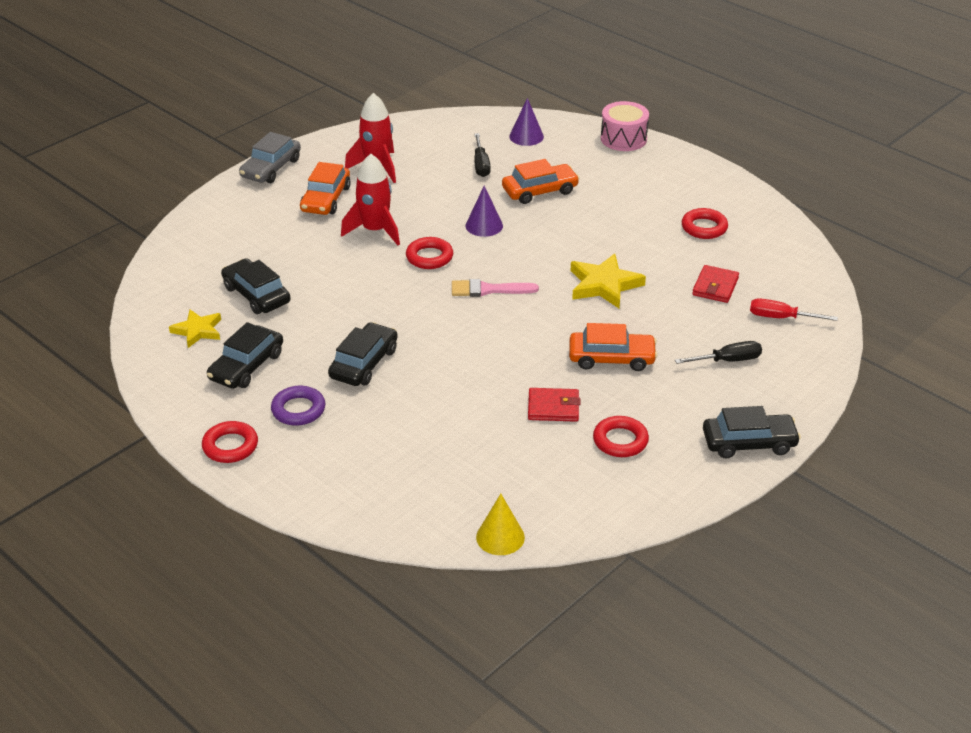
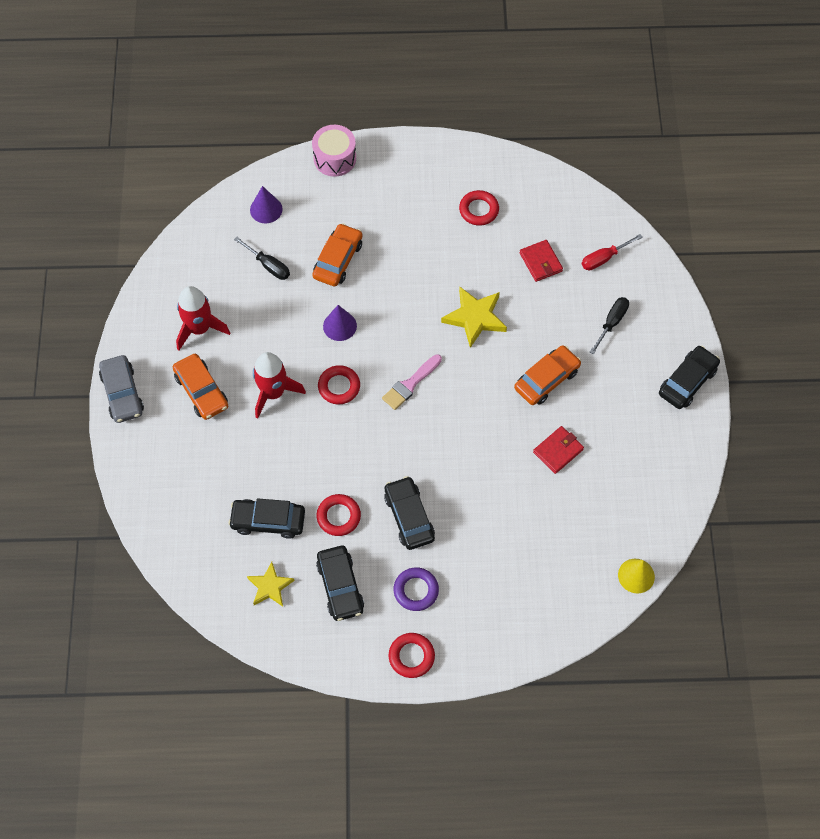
camera: 45 degrees left, 25 degrees up
red ring [593,416,649,457] -> red ring moved to [316,494,361,536]

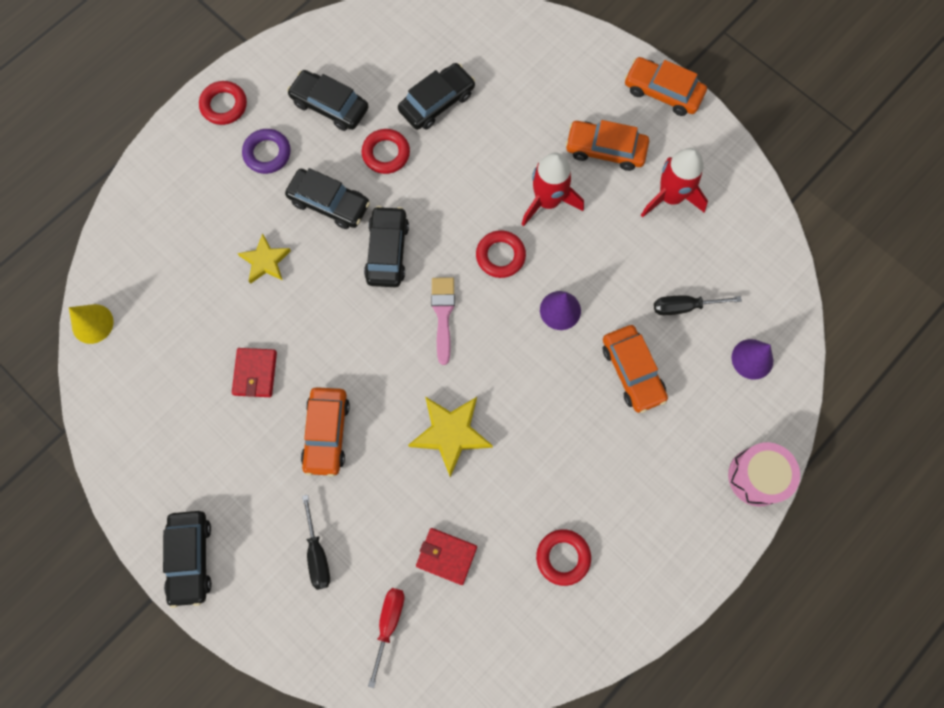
camera: 135 degrees right, 10 degrees up
grey car [99,355,144,423] -> orange car [625,57,707,116]
yellow star [247,562,294,606] -> yellow star moved to [237,233,291,284]
none -> black car [364,206,409,287]

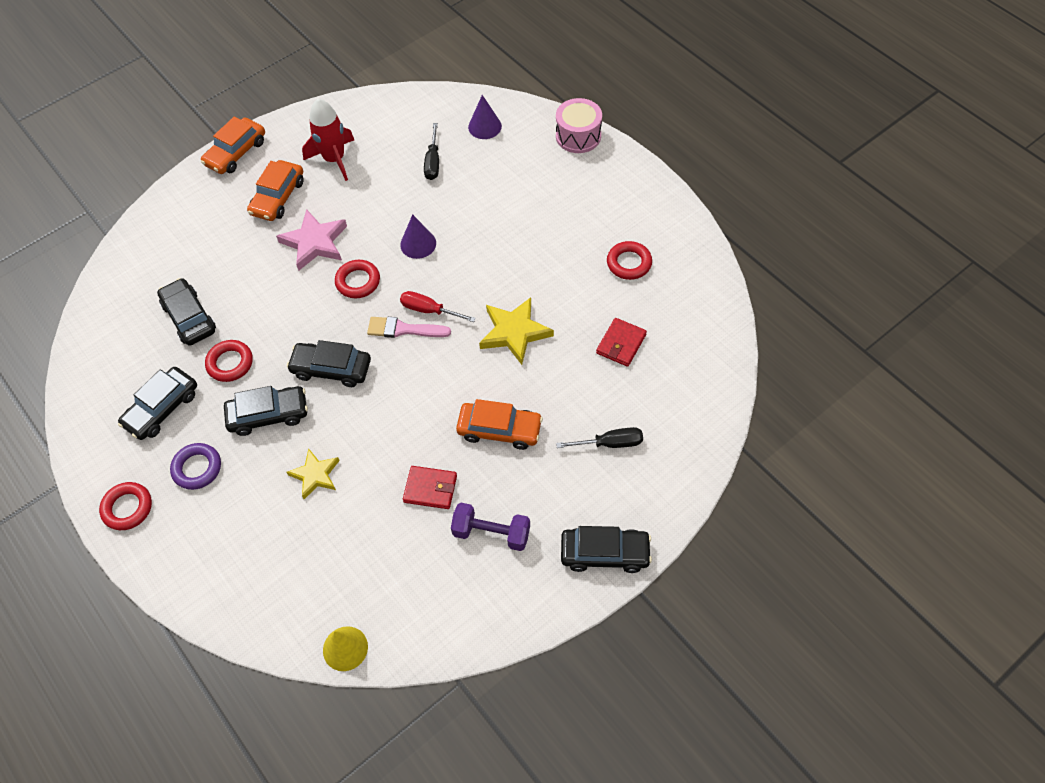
camera: 80 degrees left, 15 degrees down
black car [285,168,370,229] -> black car turned 45 degrees clockwise [224,386,308,436]
red screwdriver [368,588,405,688] -> red screwdriver moved to [400,291,476,322]
red rocket [521,153,584,226] -> pink star [276,209,347,271]
orange car [603,325,668,413] -> none
none -> purple dumbbell [451,503,530,551]

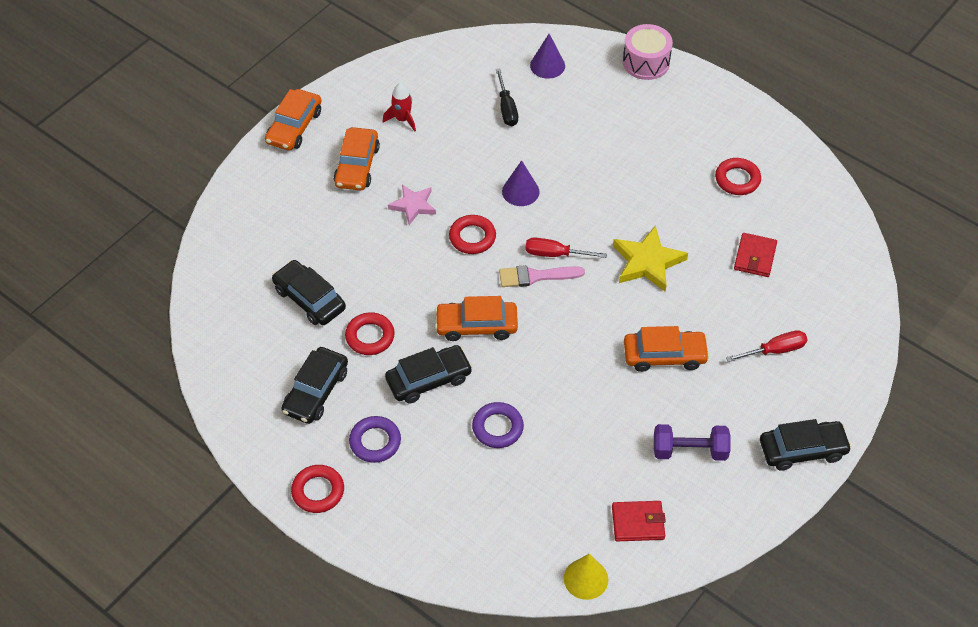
camera: 15 degrees left, 5 degrees down
pink star [276,209,347,271] -> pink star [388,184,436,225], size x0.66
yellow star [286,448,340,499] -> purple ring [472,402,524,448]
black car [287,340,371,387] -> orange car [435,296,518,341]
red rocket [302,99,354,181] -> red rocket [382,83,416,132], size x0.61
red wallet [403,466,457,509] -> red wallet moved to [612,501,666,541]
black screwdriver [556,427,643,448] -> red screwdriver [726,330,807,362]

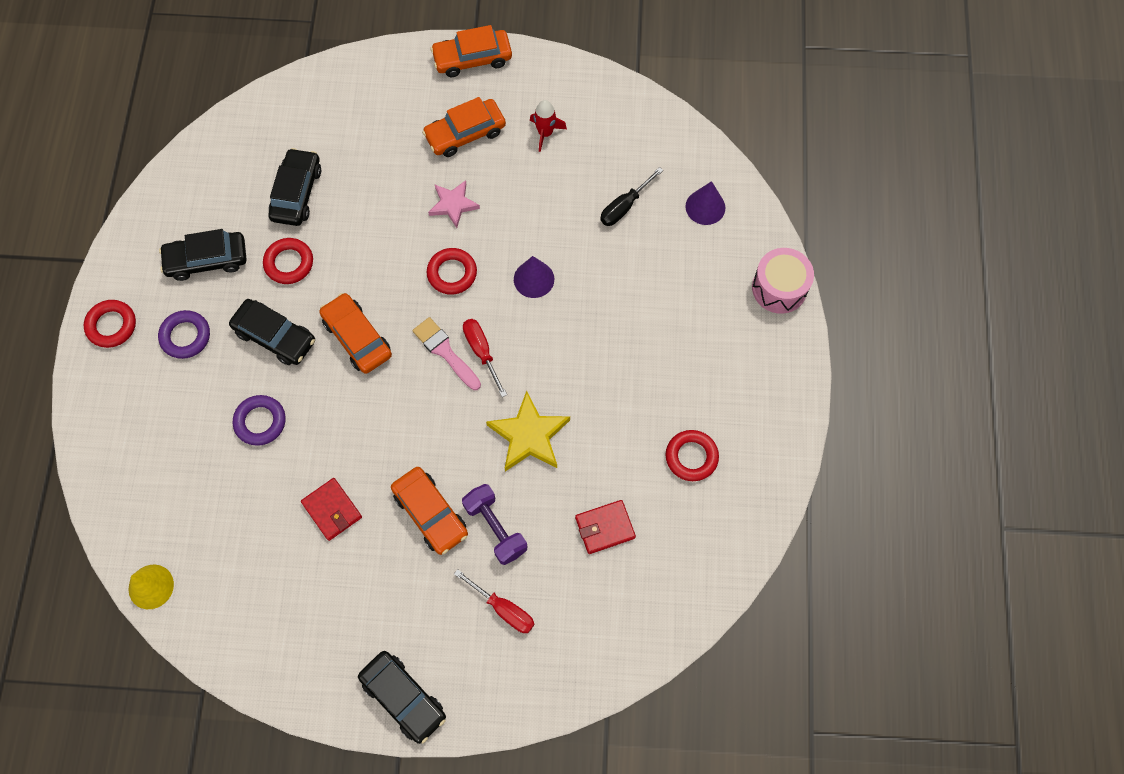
camera: 55 degrees right, 15 degrees up
red wallet [612,501,666,541] -> red wallet moved to [301,478,362,541]
purple dumbbell [654,424,731,461] -> purple dumbbell moved to [462,484,527,565]

